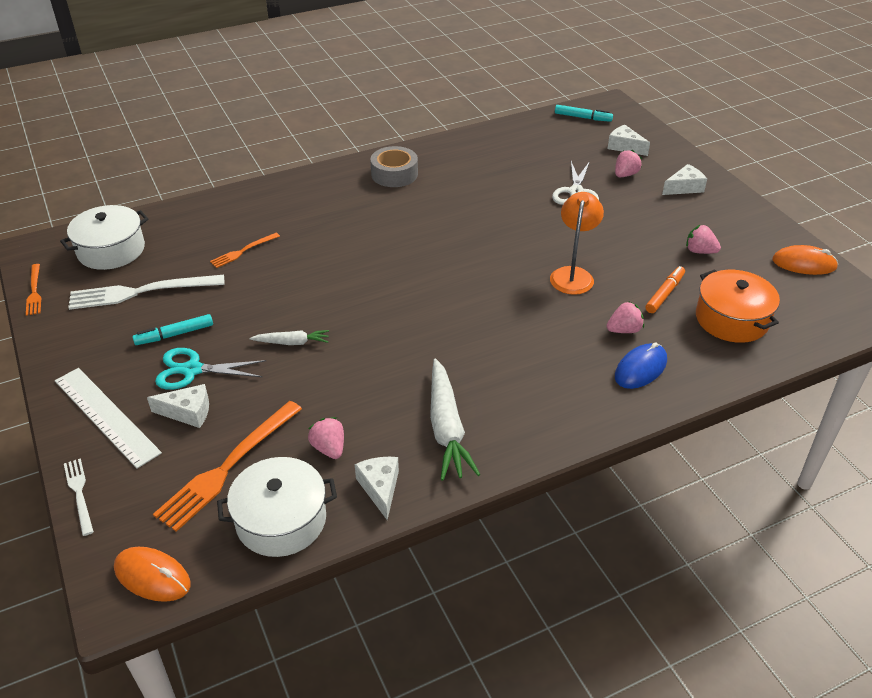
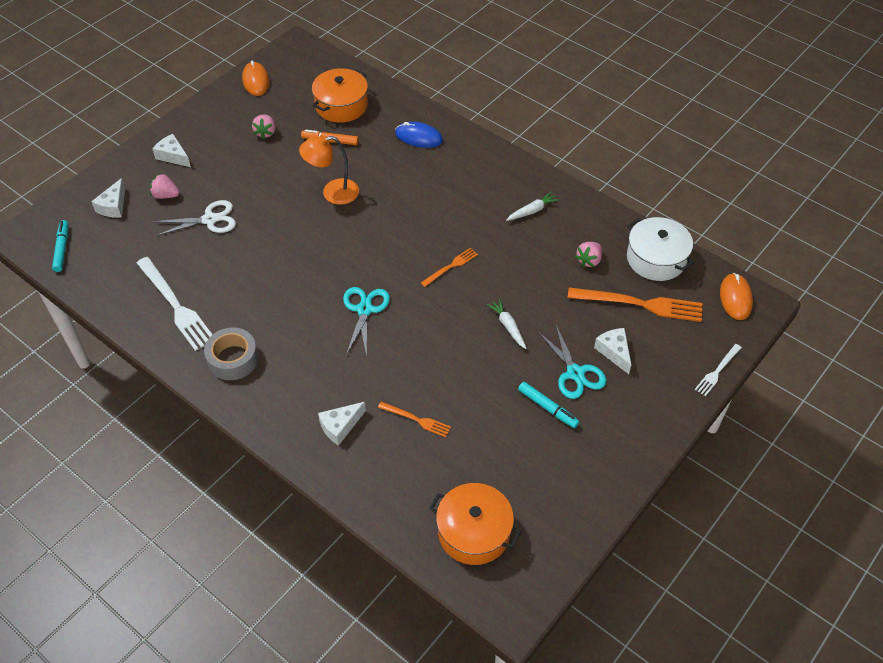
camera: 115 degrees left, 10 degrees up
orange fork [26,264,41,316] -> orange fork moved to [421,248,478,287]
white ruler [55,368,162,468] -> none
white pot [60,205,149,270] -> orange pot [429,483,521,565]
white fork [68,275,225,310] -> white fork moved to [137,257,213,351]
white cheese [355,457,399,520] -> white cheese moved to [318,402,366,446]
white carrot [430,358,480,481] -> white carrot [506,192,559,221], size x0.54
pink strawberry [606,301,644,333] -> none
none -> turquoise scissors [343,287,390,357]

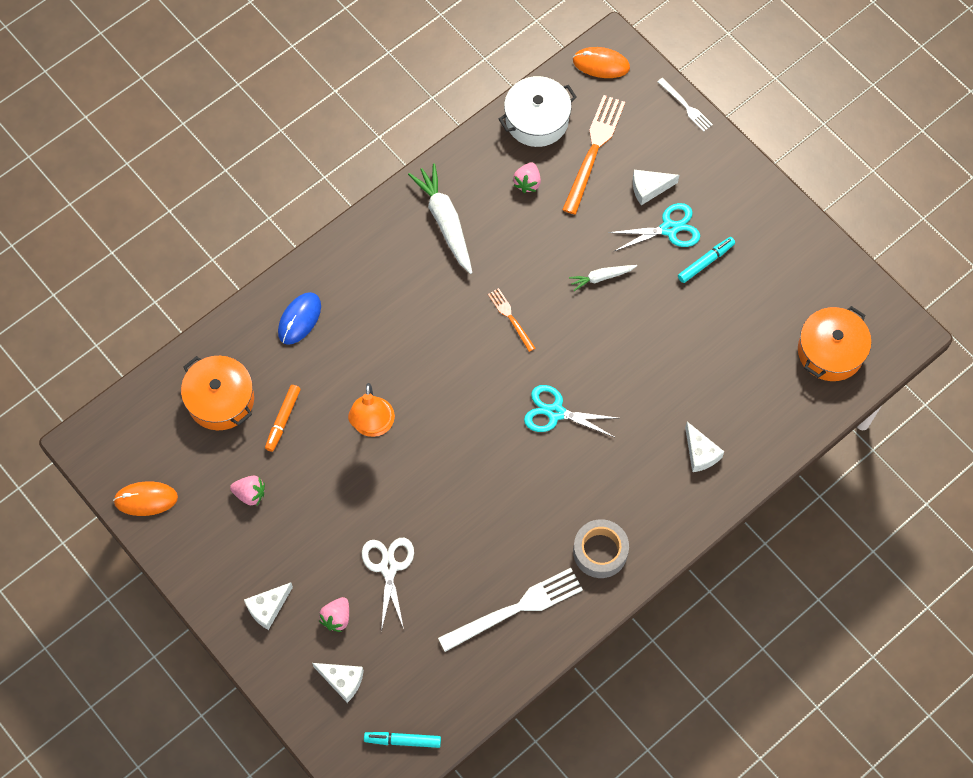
camera: 80 degrees left, 15 degrees up
orange fork [378,402,451,437] -> none
white carrot [506,192,559,221] -> white carrot [408,163,473,274], size x1.85
pink strawberry [575,242,602,267] -> pink strawberry turned 60 degrees clockwise [513,162,541,193]

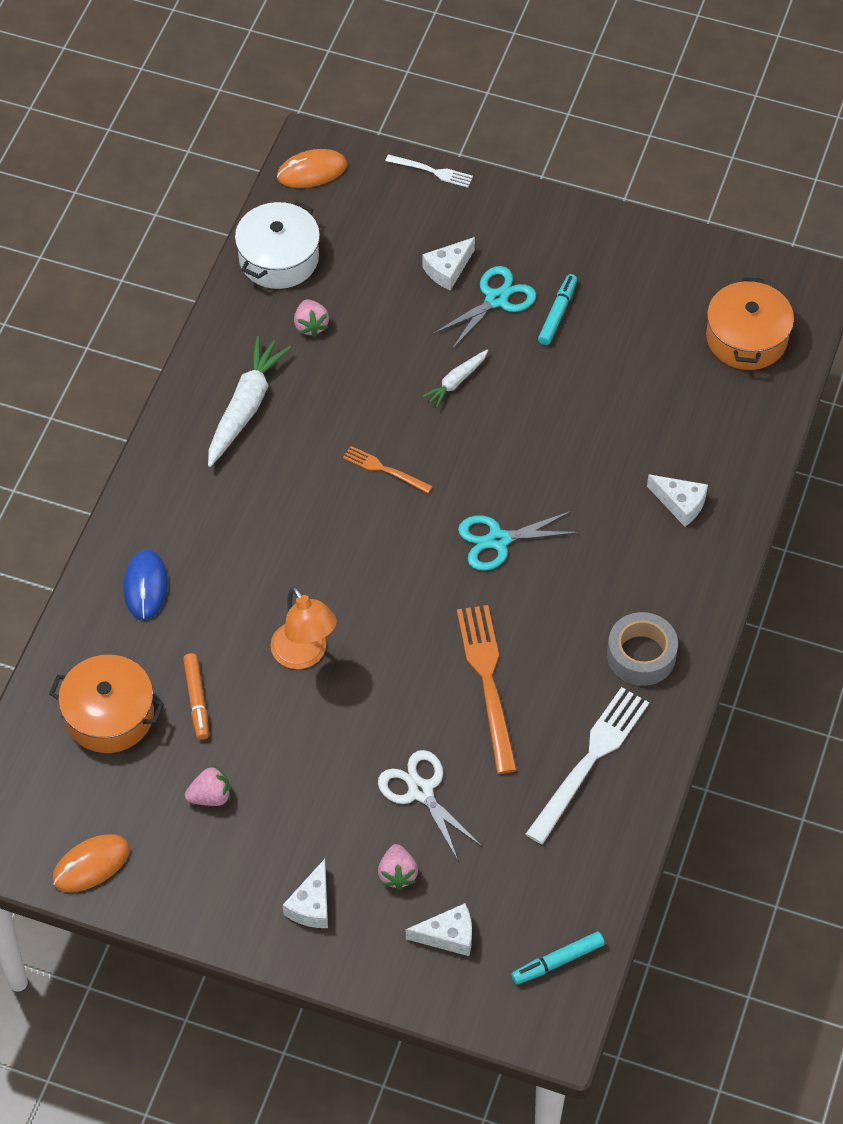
camera: 30 degrees left, 10 degrees down
white carrot [408,163,473,274] -> white carrot turned 75 degrees clockwise [208,336,291,467]
orange fork [562,95,625,215] -> orange fork moved to [457,605,517,774]

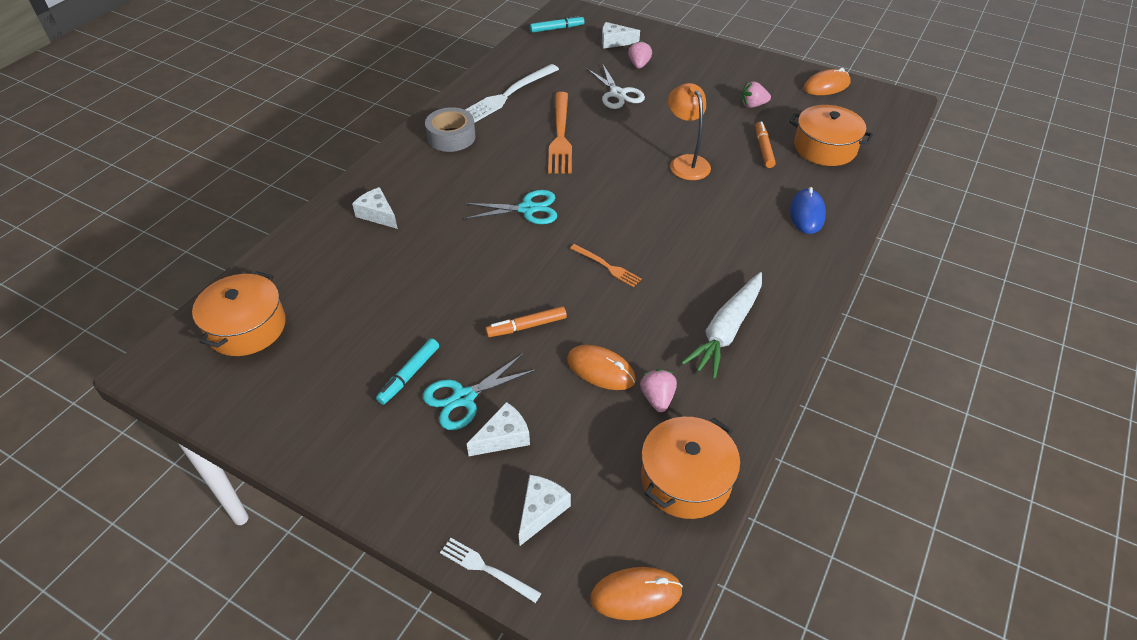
camera: 170 degrees left, 10 degrees down
white pot [235,201,320,289] -> orange pot [641,417,741,519]
white cheese [283,859,328,928] -> white cheese moved to [519,475,571,546]
white carrot [422,349,488,408] -> orange marker [485,306,567,337]
none -> orange mouse [567,345,636,390]

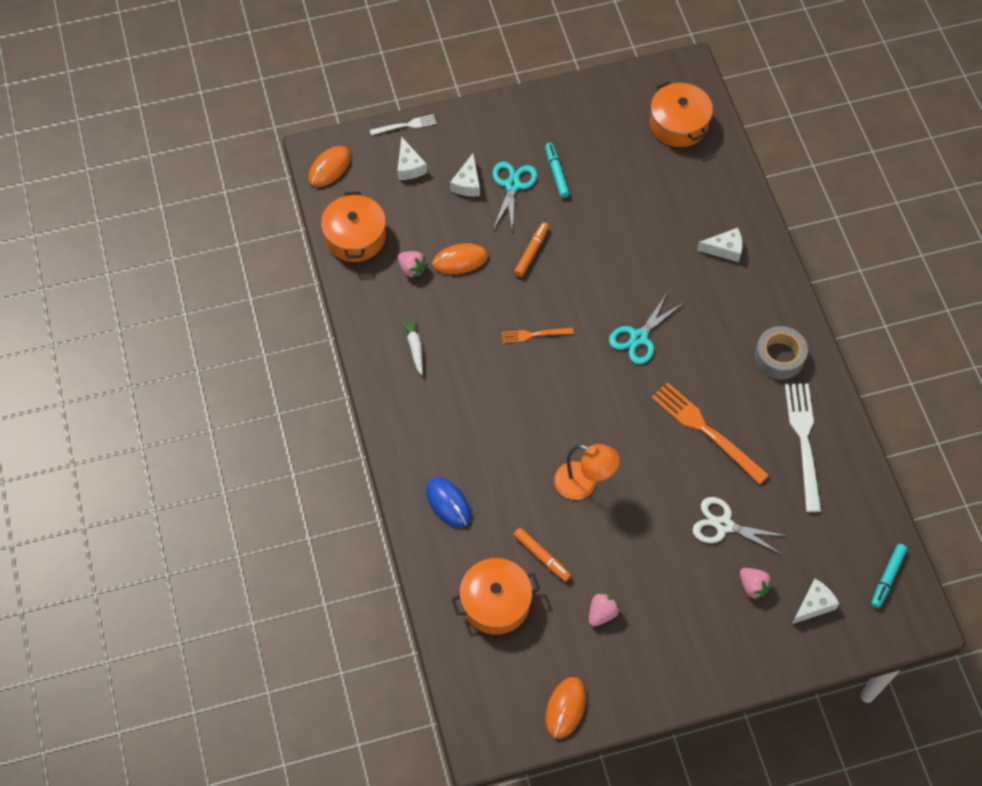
camera: 135 degrees right, 15 degrees up
white carrot [682,272,762,379] -> white carrot [400,316,423,375], size x0.54

